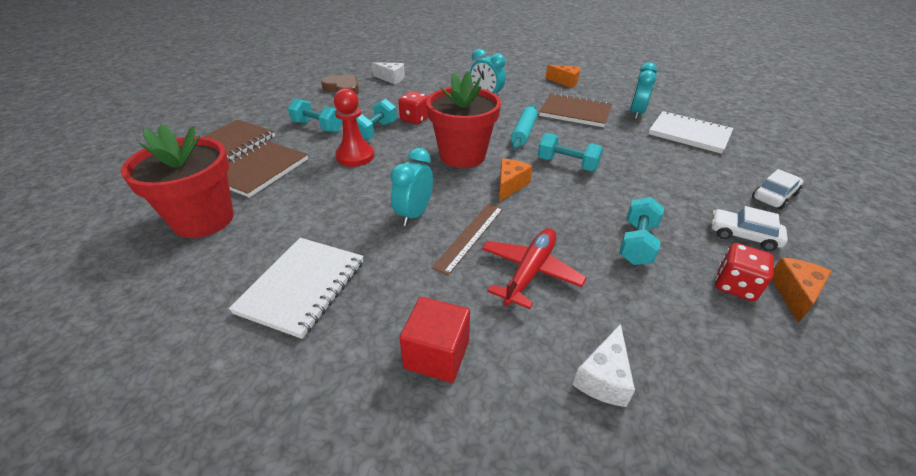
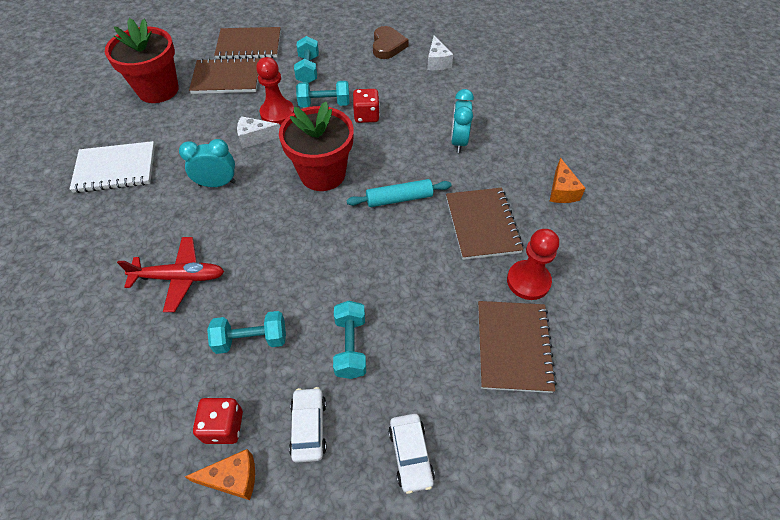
camera: 60 degrees right, 15 degrees up
red cube [399,297,470,383] -> none
brown ruler [432,203,503,275] -> none
orange cheese [499,158,533,202] -> none
turquoise dumbbell [538,133,603,171] -> turquoise dumbbell moved to [333,301,366,379]
white cheese [573,324,635,407] -> white cheese moved to [237,116,280,149]
turquoise clock [630,62,657,119] -> red pawn [507,229,559,300]
white notebook [649,111,733,154] -> brown notebook [478,301,557,393]
white car [752,169,803,210] -> white car turned 60 degrees clockwise [388,414,435,494]

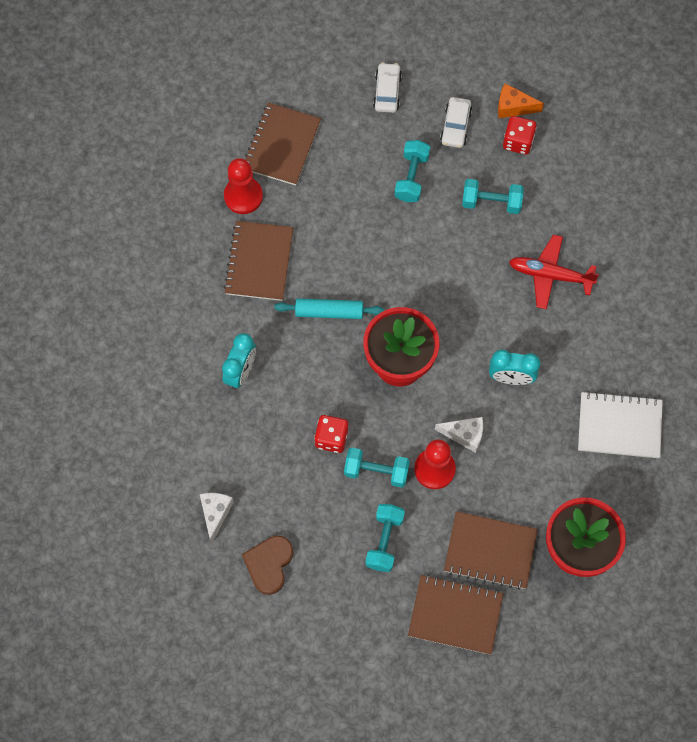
camera: 165 degrees left, 15 degrees up
orange cheese [550,158,586,203] -> none

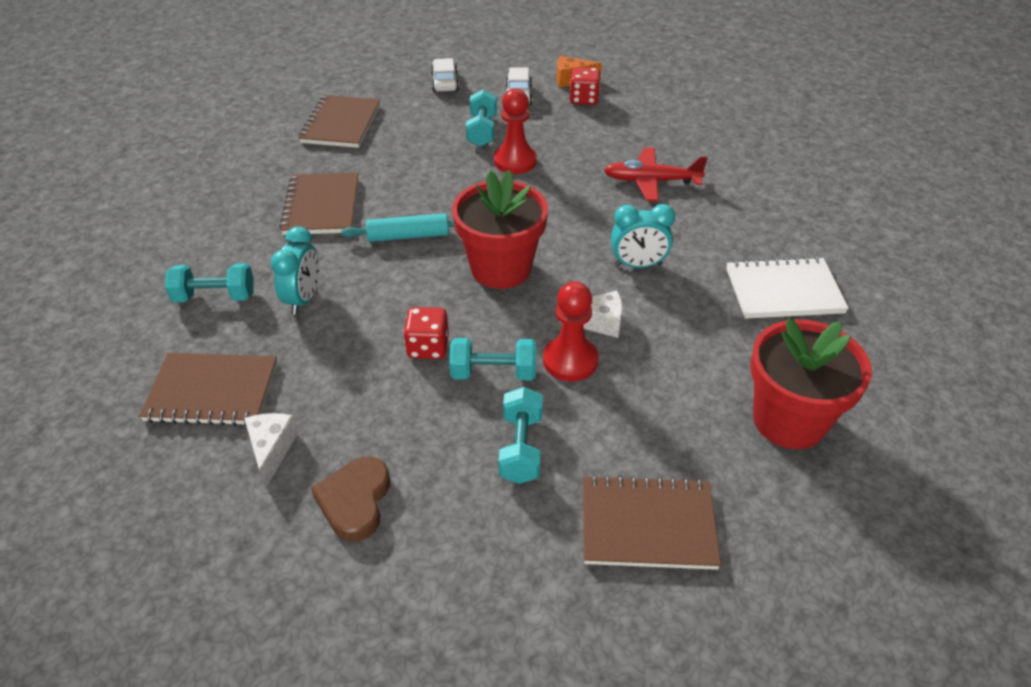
camera: 10 degrees left, 25 degrees down
red pawn [224,158,263,214] -> red pawn moved to [494,89,537,174]
brown notebook [444,511,538,590] -> brown notebook moved to [139,353,277,426]
turquoise dumbbell [462,179,524,214] -> turquoise dumbbell moved to [165,264,254,302]

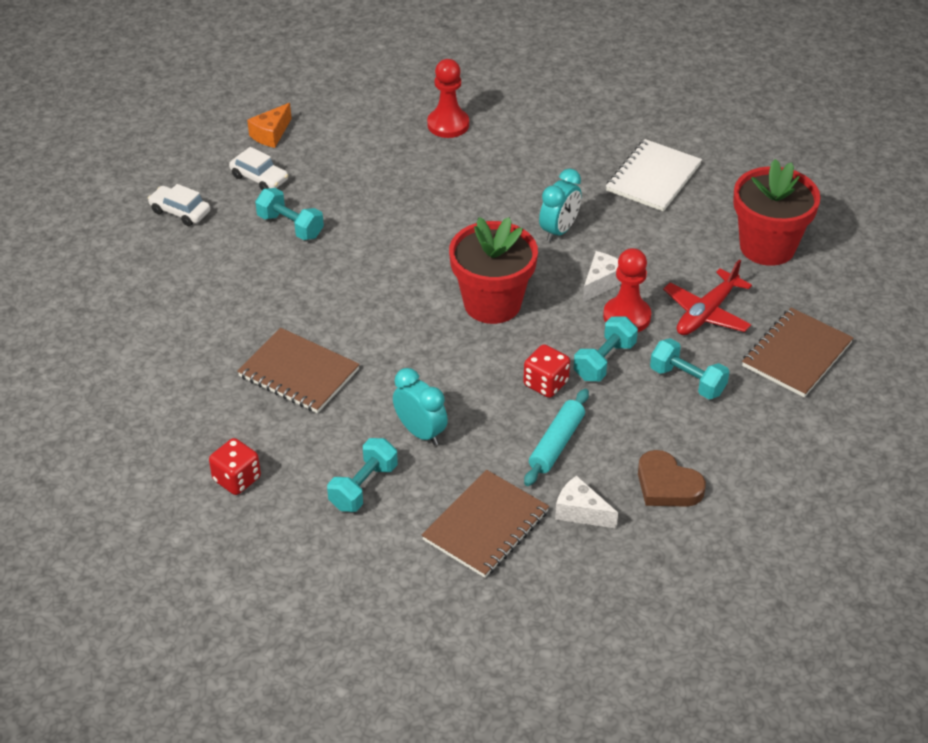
camera: 55 degrees left, 0 degrees up
brown notebook [299,95,380,148] -> none
turquoise rolling pin [341,213,455,242] -> turquoise rolling pin moved to [524,389,589,486]
red pawn [494,89,537,174] -> red pawn moved to [427,59,469,138]
red dice [570,67,601,105] -> red dice moved to [209,438,261,495]
red plane [604,147,708,201] -> red plane moved to [663,259,752,335]

